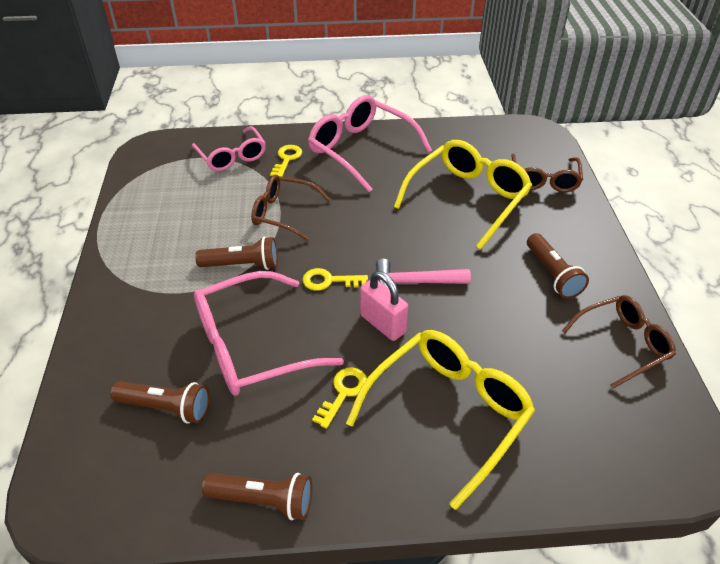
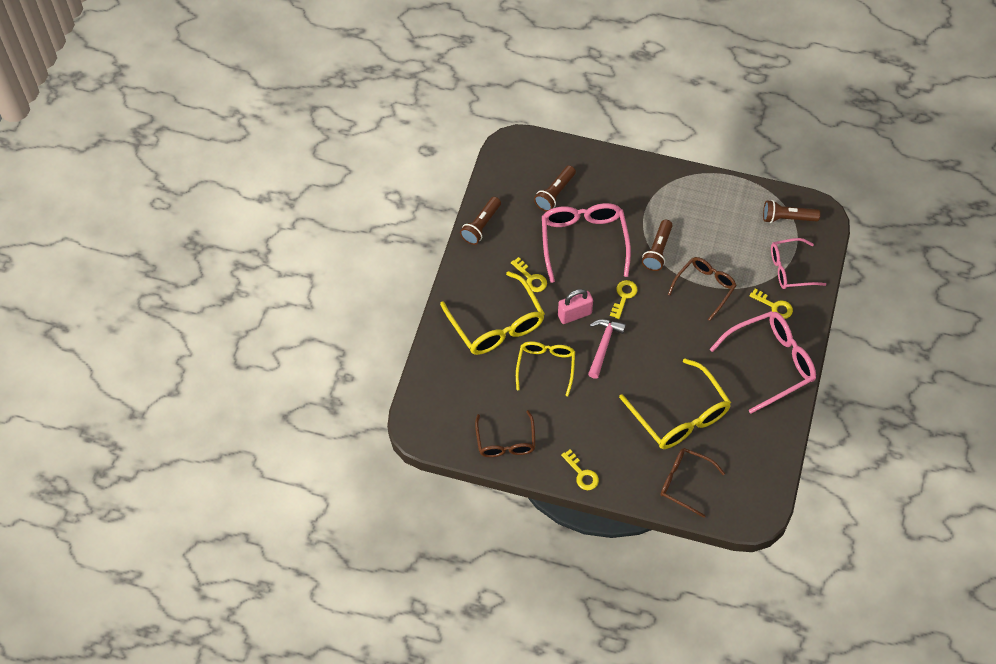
camera: 110 degrees right, 15 degrees up
brown flashlight [527,233,589,299] -> brown flashlight moved to [763,200,820,223]
none -> yellow glasses [516,341,575,396]
none -> yellow key [561,450,599,490]

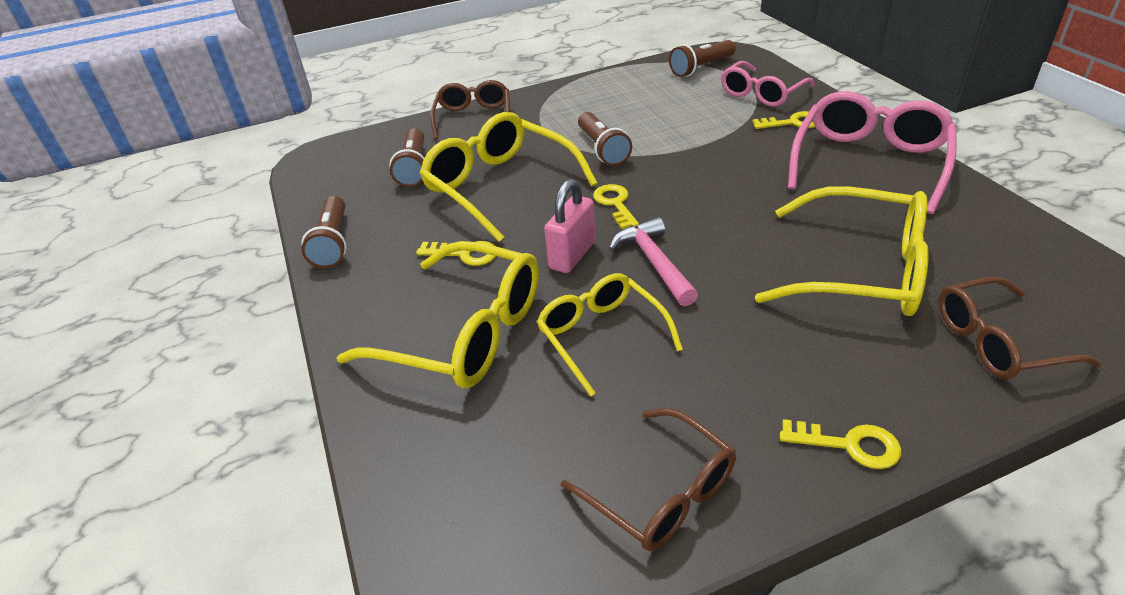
camera: 35 degrees left, 20 degrees down
pink glasses [542,203,631,283] -> yellow glasses [419,112,598,242]
brown glasses [668,257,737,321] -> brown glasses moved to [430,80,510,140]

